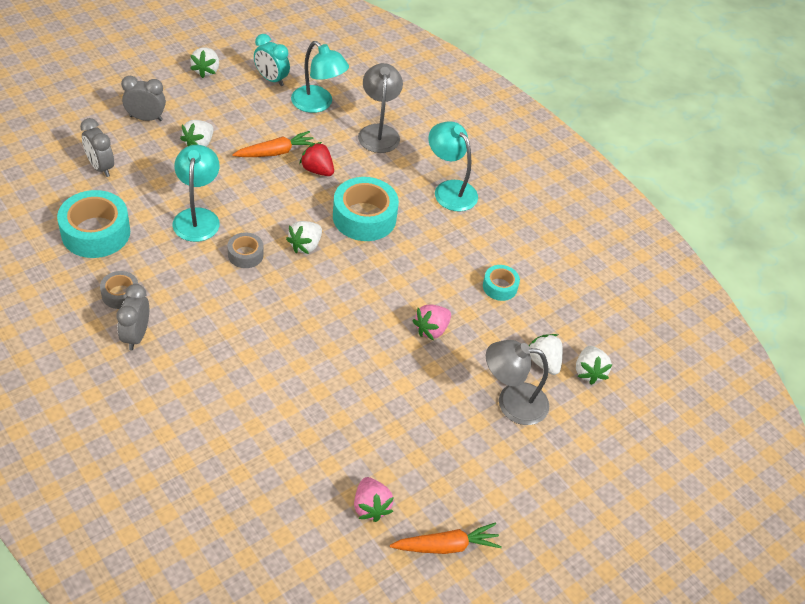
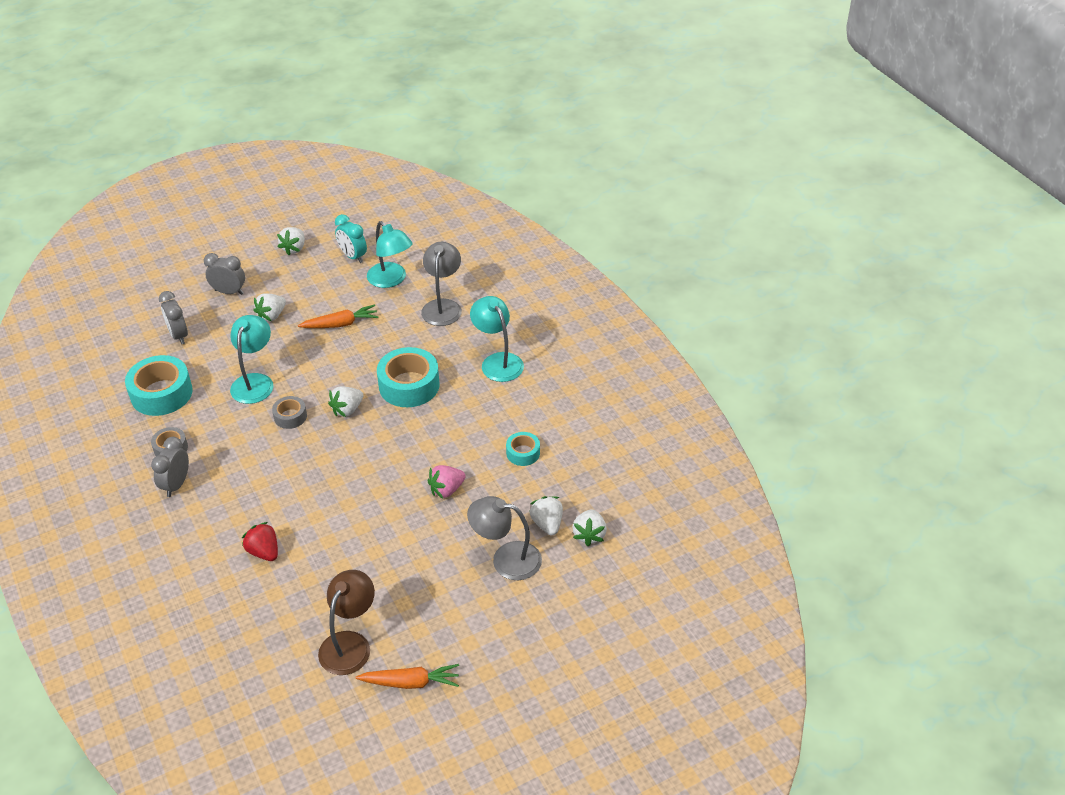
camera: 15 degrees right, 5 degrees down
red strawberry [299,142,334,176] -> red strawberry moved to [242,522,278,561]
pink strawberry [354,477,394,522] -> brown lamp [318,570,375,675]

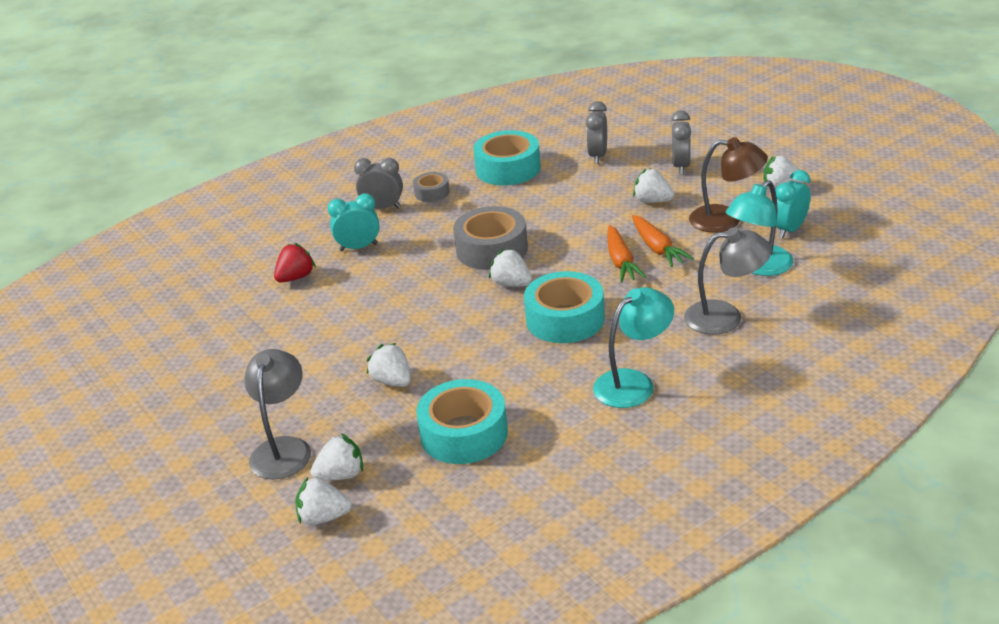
camera: 85 degrees right, 10 degrees down
grey clock [159,291,188,344] -> grey clock turned 45 degrees counterclockwise [586,101,607,164]
turquoise lamp [230,315,273,404] -> none
grey tape [272,396,307,429] -> grey tape [453,206,528,270], size x1.89
brown lamp [318,570,375,675] -> brown lamp moved to [689,137,768,233]
orange carrot [356,664,459,689] -> orange carrot moved to [608,225,647,282]
pink strawberry [428,465,466,499] -> white strawberry [367,343,411,387]
turquoise tape [506,432,540,466] -> turquoise tape [416,379,508,464], size x1.89
none -> turquoise clock [328,194,379,252]

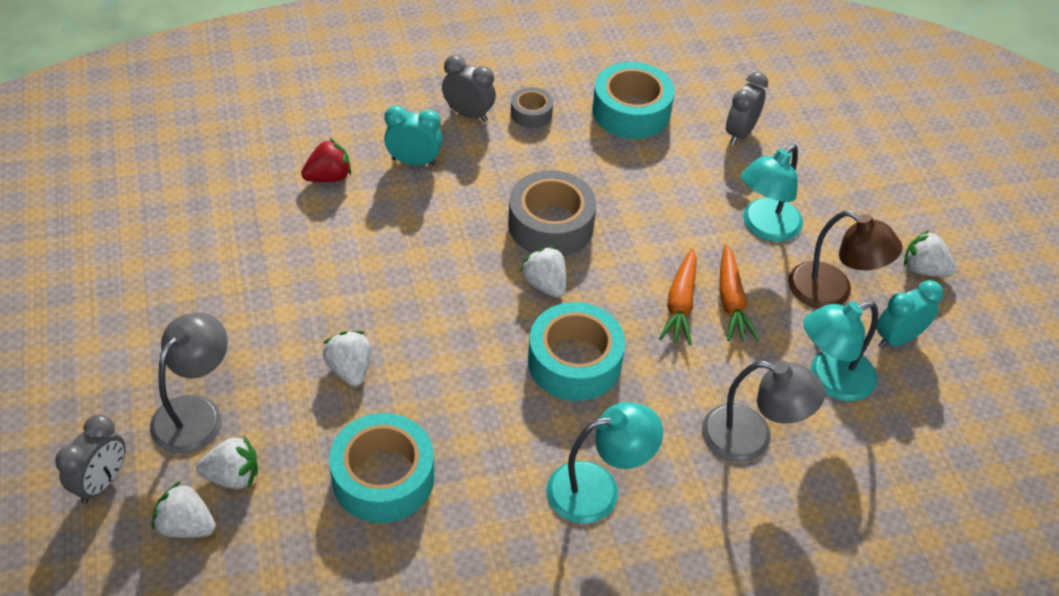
camera: 15 degrees right, 15 degrees up
white strawberry [633,168,674,203] -> turquoise lamp [741,144,803,242]
grey clock [671,110,691,175] -> grey clock moved to [55,414,125,504]

